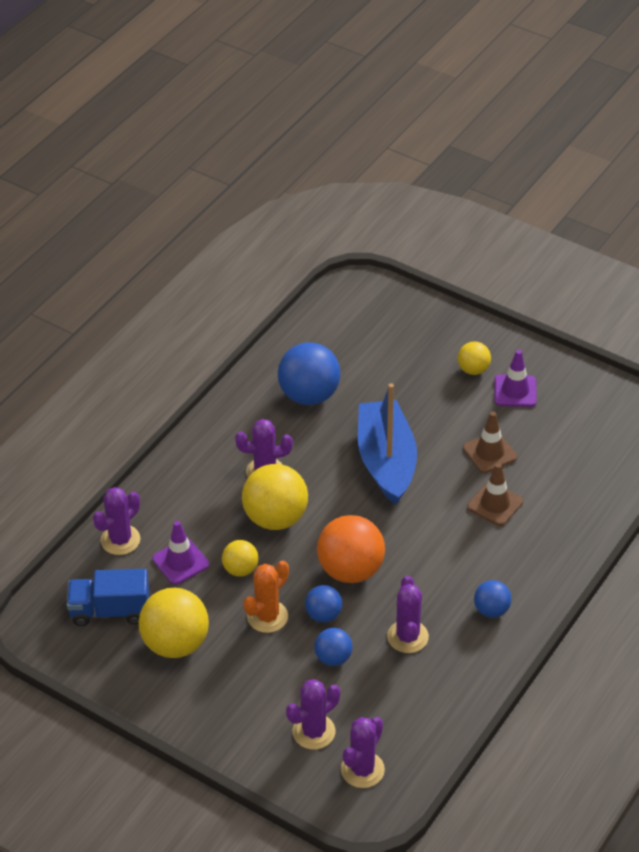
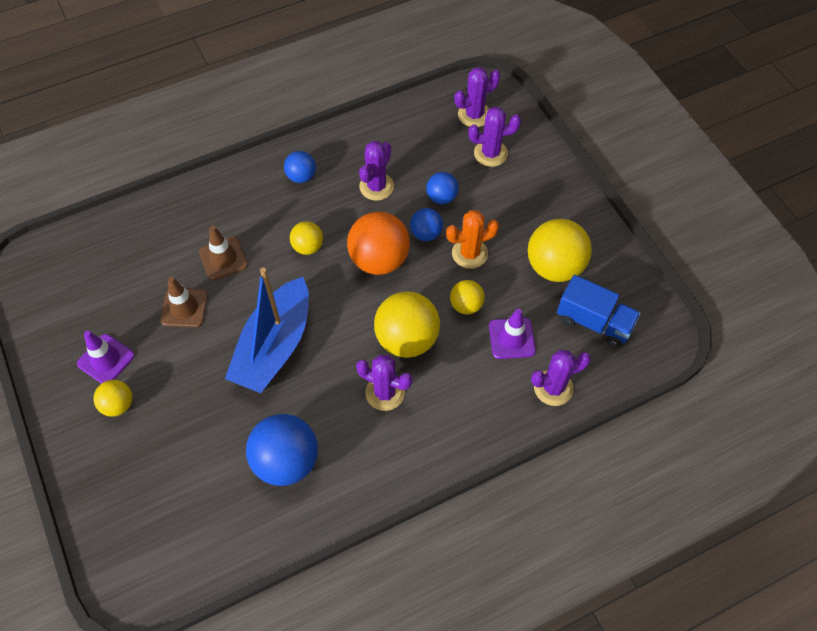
camera: 150 degrees left, 15 degrees up
none -> yellow ball [290,222,323,255]

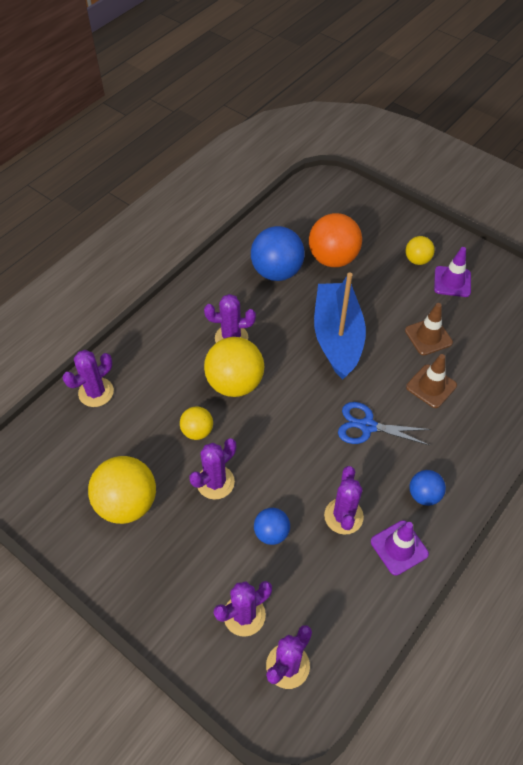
camera: 155 degrees right, 5 degrees down
yellow ball [290,222,323,255] -> blue scissors [338,402,431,446]
orange ball [347,212,410,275] -> orange ball moved to [309,213,362,267]
blue ball [410,208,443,241] -> none
orange cactus [446,210,499,269] -> purple cactus [189,438,236,500]
purple traffic cone [489,309,536,359] -> purple traffic cone moved to [371,520,429,576]
blue truck [557,275,641,348] -> none

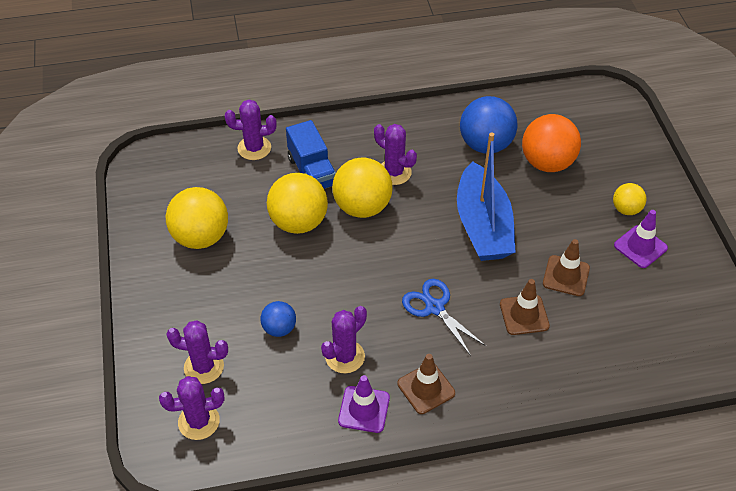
camera: 40 degrees right, 5 degrees down
yellow ball [180,406,213,440] -> yellow ball [267,173,328,234], size x1.85
purple cactus [189,438,236,500] -> none
blue boat [314,272,366,379] -> blue boat turned 135 degrees clockwise [457,132,516,261]
blue ball [410,470,446,506] -> brown traffic cone [397,354,455,414]
none -> blue truck [286,120,336,189]

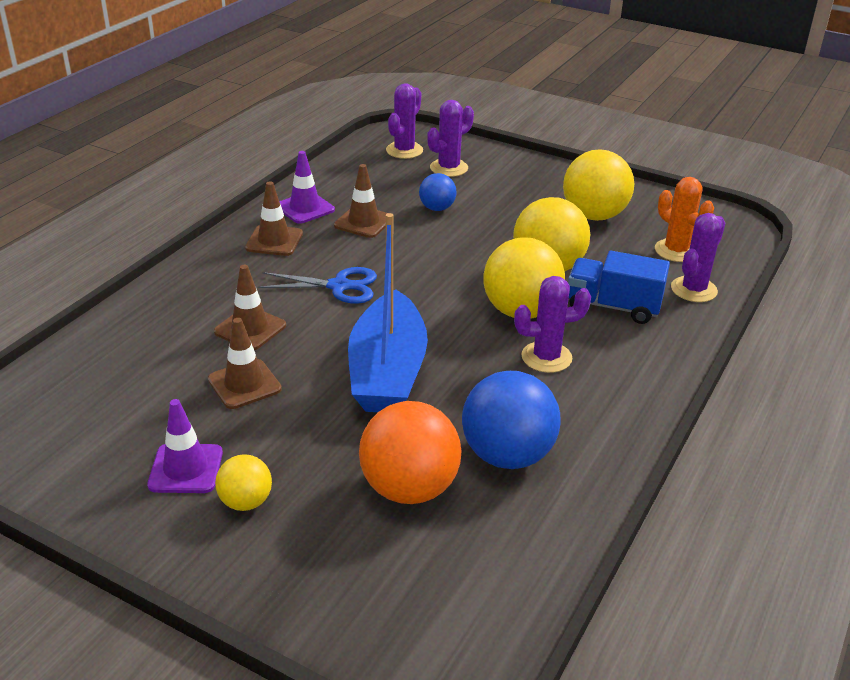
camera: 130 degrees right, 15 degrees down
purple cactus [321,306,367,373] -> brown traffic cone [334,164,387,238]
blue boat [457,132,516,261] -> blue boat turned 120 degrees counterclockwise [348,213,428,412]
none -> orange cactus [655,177,714,262]

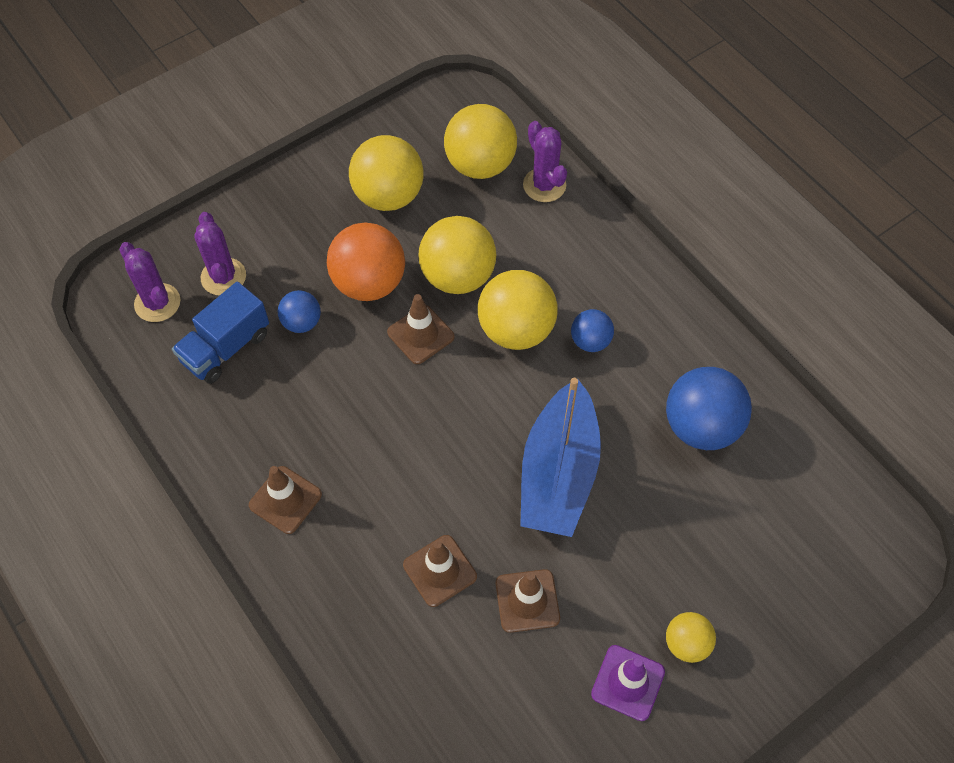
camera: 65 degrees left, 25 degrees up
blue scissors [258,267,377,304] -> none
purple traffic cone [279,151,335,224] -> none
brown traffic cone [334,164,387,238] -> brown traffic cone moved to [387,294,455,364]
blue boat [348,213,428,412] -> blue boat turned 75 degrees clockwise [520,378,601,537]
orange ball [359,401,461,504] -> orange ball moved to [327,222,405,301]
purple cactus [514,276,591,373] -> blue ball [571,309,614,352]
blue truck [568,251,670,324] -> blue truck moved to [172,282,269,384]
orange cactus [655,177,714,262] -> yellow ball [444,104,517,179]

